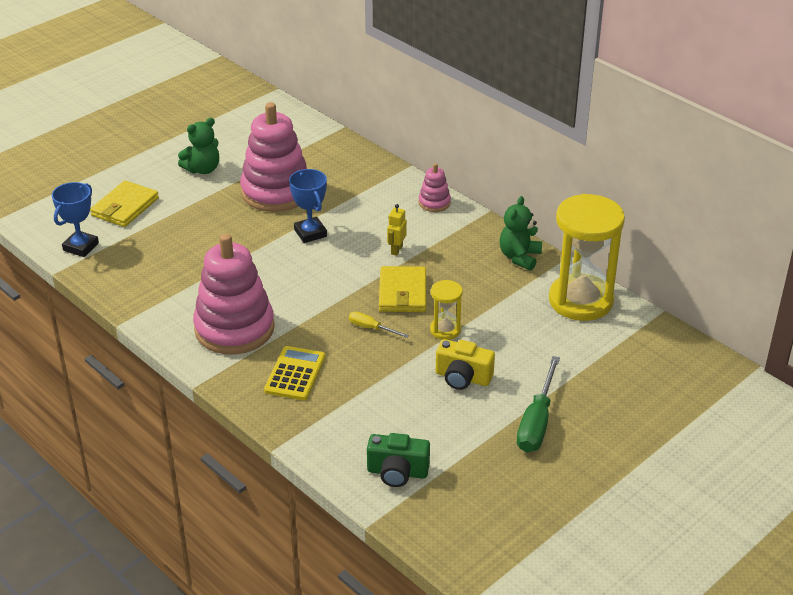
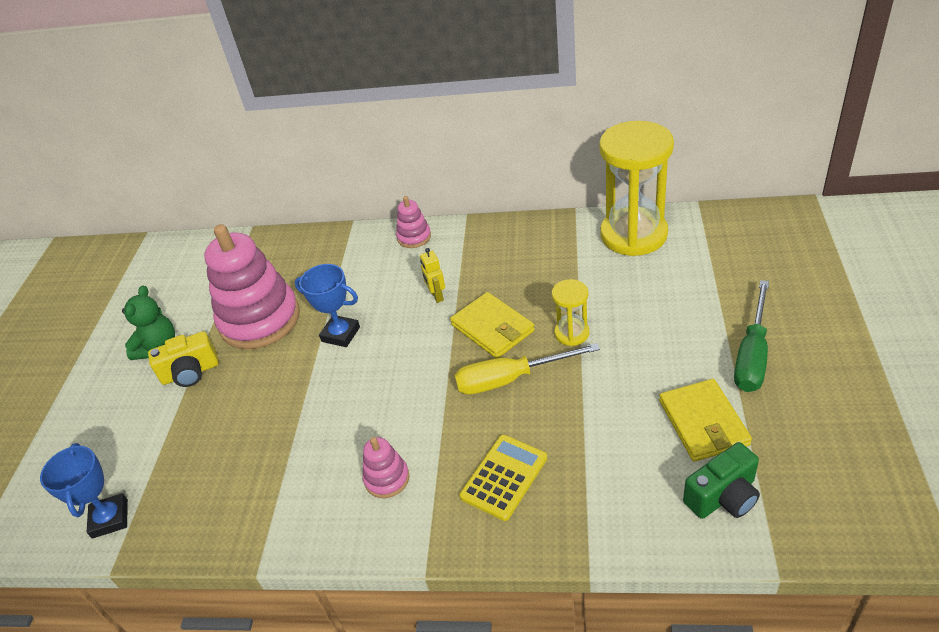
camera: 35 degrees left, 5 degrees up
yellow wallet [90,180,159,227] -> yellow wallet moved to [659,379,752,462]
pink stacking toy [193,234,275,354] -> pink stacking toy [362,437,410,498], size x0.45
yellow calculator [264,346,326,400] -> yellow calculator turned 60 degrees clockwise [460,435,547,521]
yellow screwdriver [349,311,409,338] -> yellow screwdriver [455,343,600,395], size x1.90
yellow camera [436,339,495,390] -> yellow camera moved to [148,331,219,387]
green teddy bear [499,196,542,271] -> none
green screwdriver [517,356,560,453] -> green screwdriver turned 45 degrees clockwise [734,280,769,392]

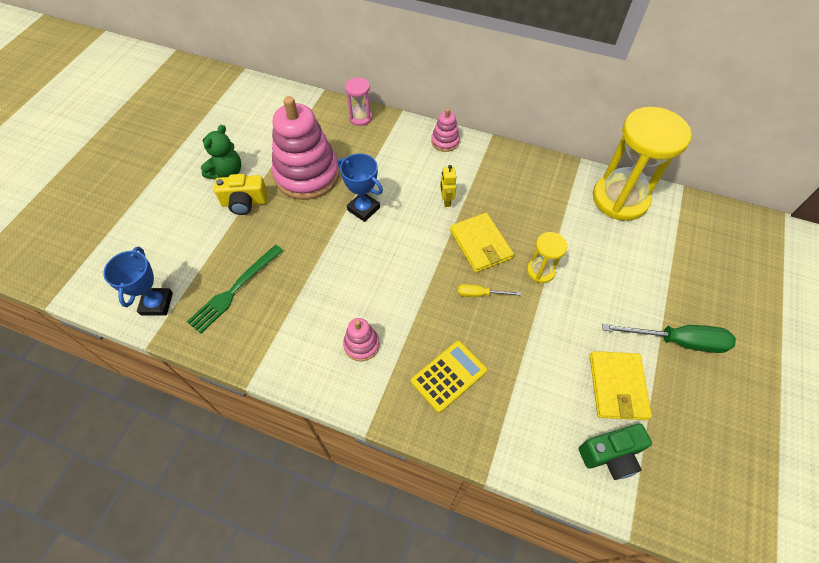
camera: 10 degrees right, 15 degrees up
yellow screwdriver [455,343,600,395] -> yellow screwdriver [458,284,521,297], size x0.53
green screwdriver [734,280,769,392] -> green screwdriver turned 120 degrees counterclockwise [602,323,736,353]
none -> green fork [187,245,283,334]
none -> pink hourglass [345,77,372,126]

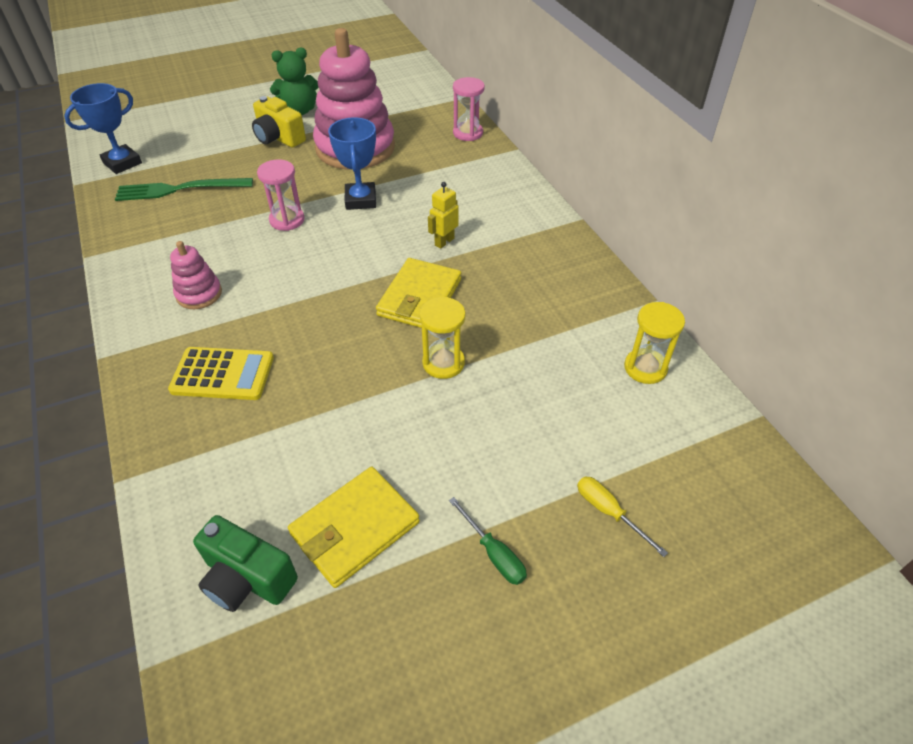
camera: 45 degrees right, 10 degrees down
pink stacking toy [431,108,460,152] -> none
yellow screwdriver [458,284,521,297] -> yellow screwdriver moved to [577,476,668,557]
yellow hourglass [593,107,692,221] -> yellow hourglass [624,302,685,384], size x0.47
green screwdriver [602,323,736,353] -> green screwdriver [449,497,527,585], size x0.53
none -> pink hourglass [257,159,305,231]

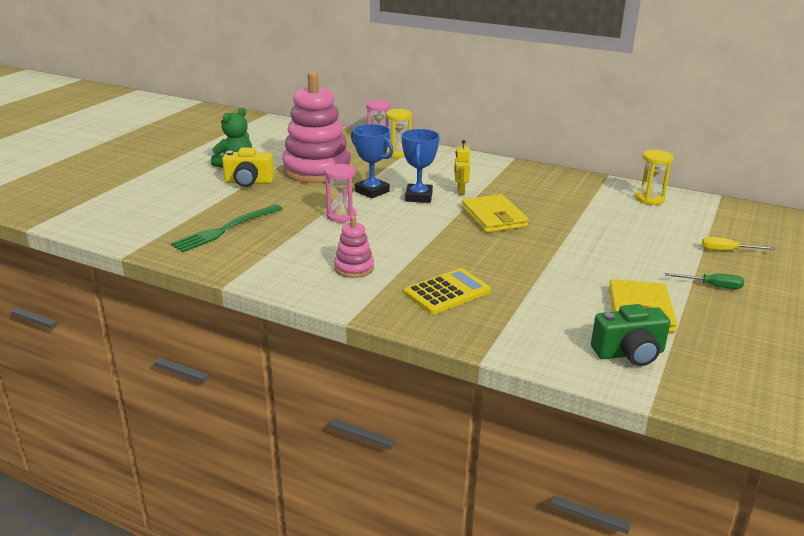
camera: 40 degrees left, 20 degrees down
blue trophy [64,83,142,174] -> blue trophy moved to [402,129,439,203]
yellow hourglass [420,297,466,379] -> yellow hourglass moved to [386,109,412,158]

